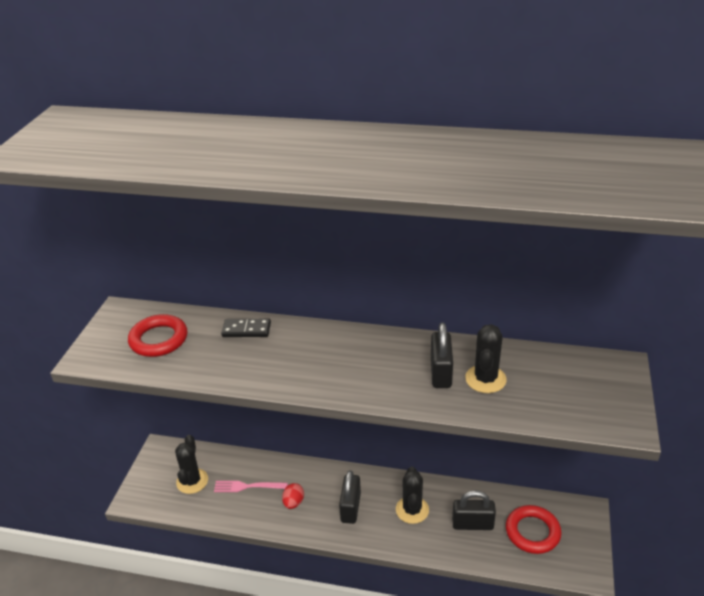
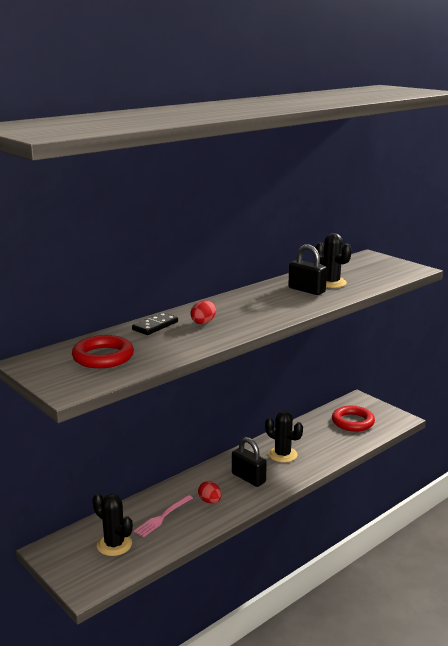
camera: 55 degrees left, 15 degrees down
black padlock [452,490,496,530] -> none
none -> red egg [190,301,216,324]

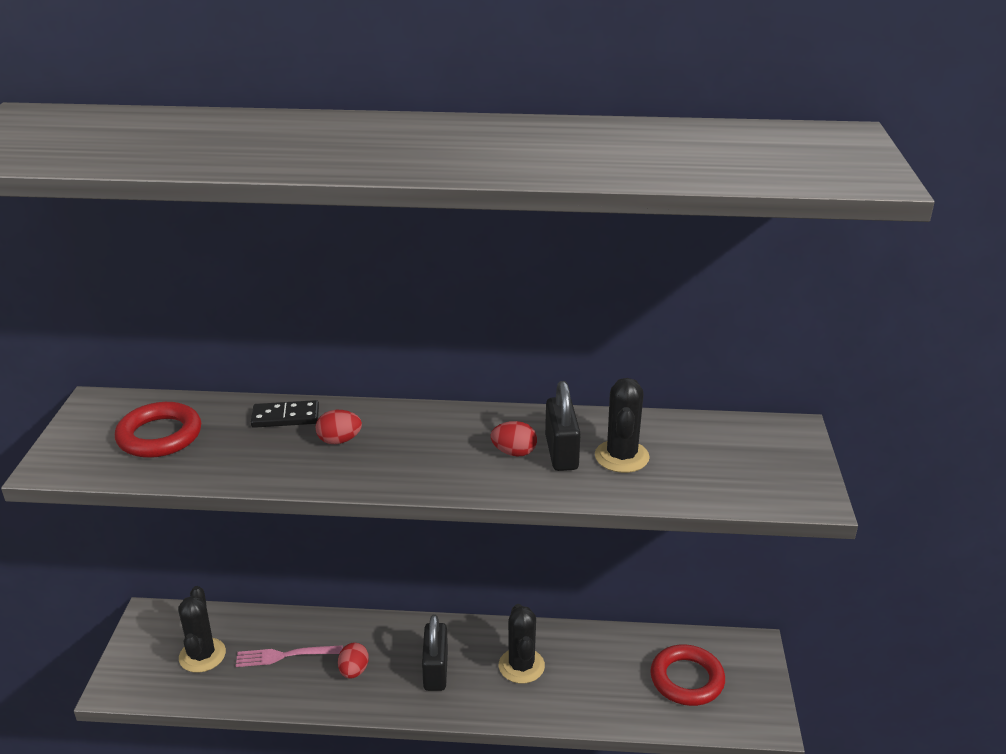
camera: 45 degrees right, 10 degrees up
none -> red egg [491,421,537,457]

